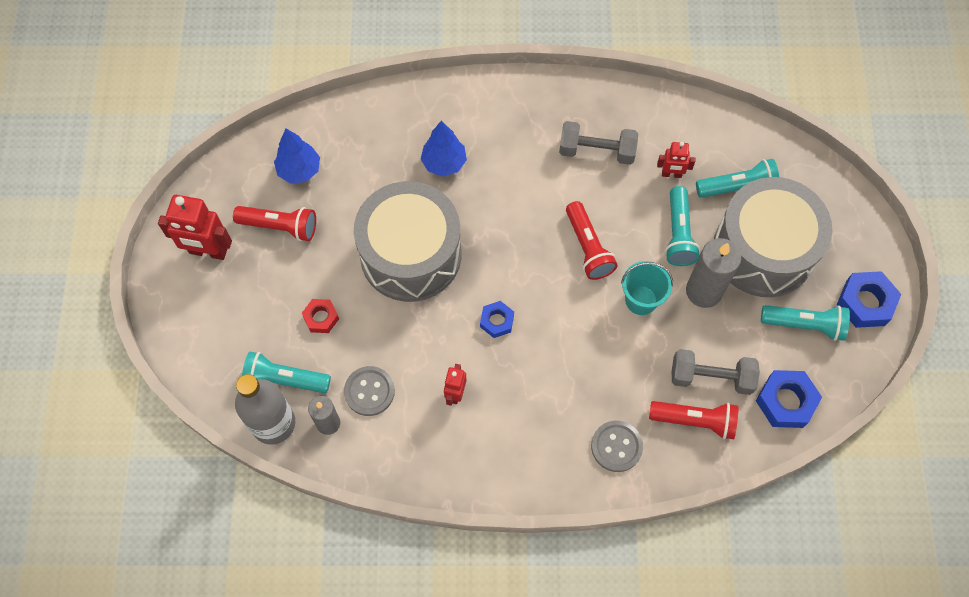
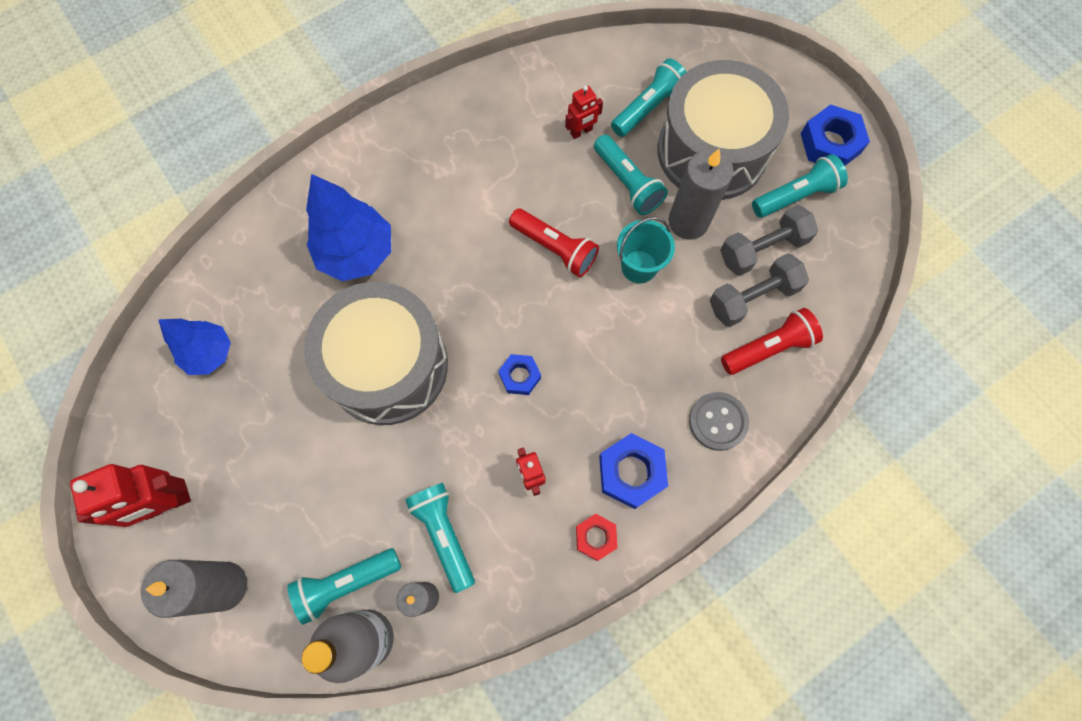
camera: 35 degrees left, 5 degrees up
red flashlight [233,206,316,241] -> none
red nut [302,299,339,333] -> red nut moved to [576,514,618,561]
grey button [344,366,395,416] -> turquoise flashlight [405,483,475,593]
blue tree [421,121,467,177] -> blue tree [306,174,391,281], size x1.54
grey dumbbell [559,121,638,165] -> grey dumbbell moved to [720,205,818,276]
blue nut [756,370,822,428] -> blue nut moved to [599,433,668,509]
none -> grey candle [141,560,247,618]

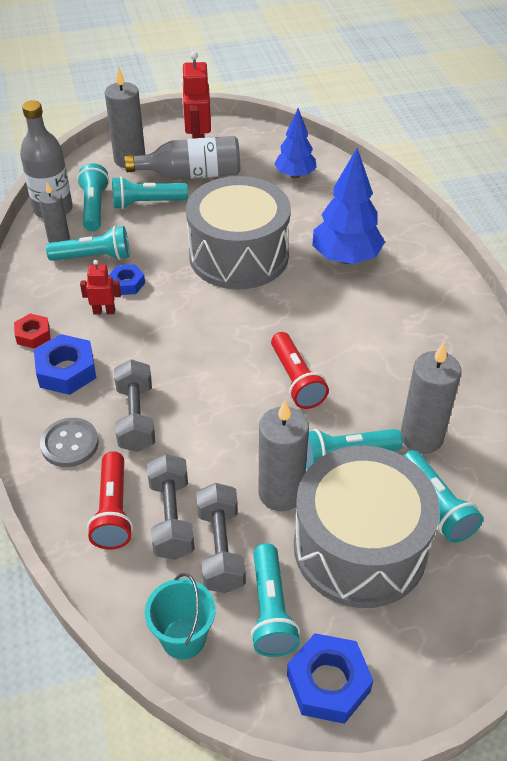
camera: 110 degrees right, 25 degrees down
blue nut [498,354,541,395] -> blue nut moved to [108,264,145,295]
red flashlight [509,209,599,277] -> red flashlight turned 75 degrees counterclockwise [271,332,329,409]
red robot [565,85,603,139] -> grey candle [401,342,462,454]
turquoise bucket [617,217,675,284] -> turquoise bucket moved to [145,573,216,660]
none -> turquoise flashlight [112,176,188,209]
none -> grey dumbbell [114,360,155,452]
none -> grey bottle [125,136,240,180]

